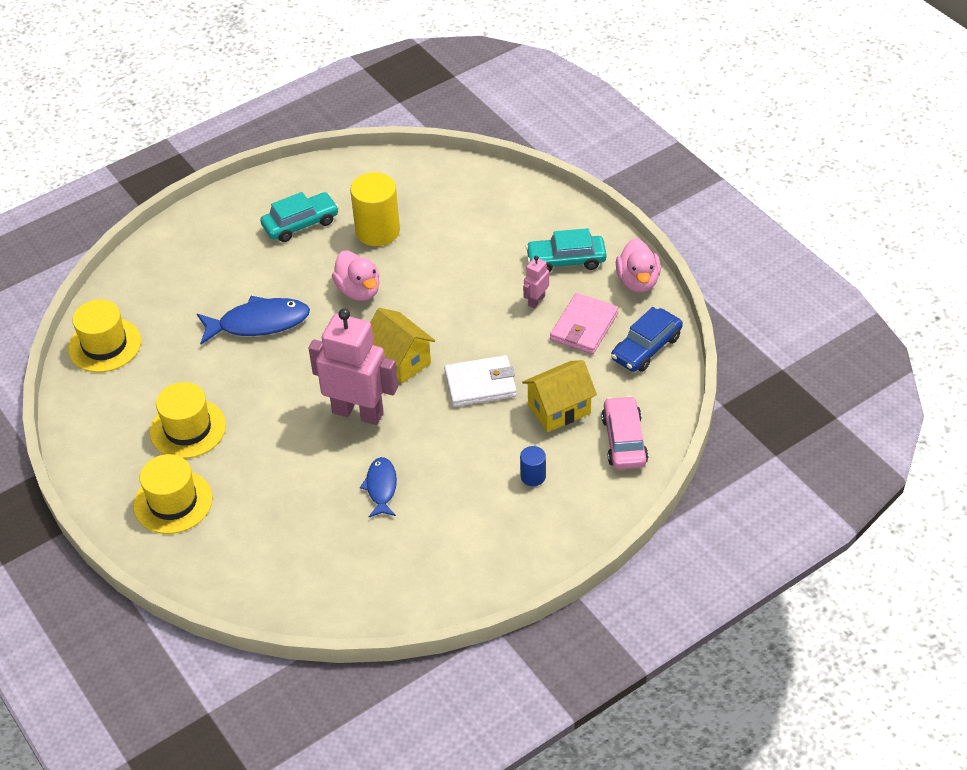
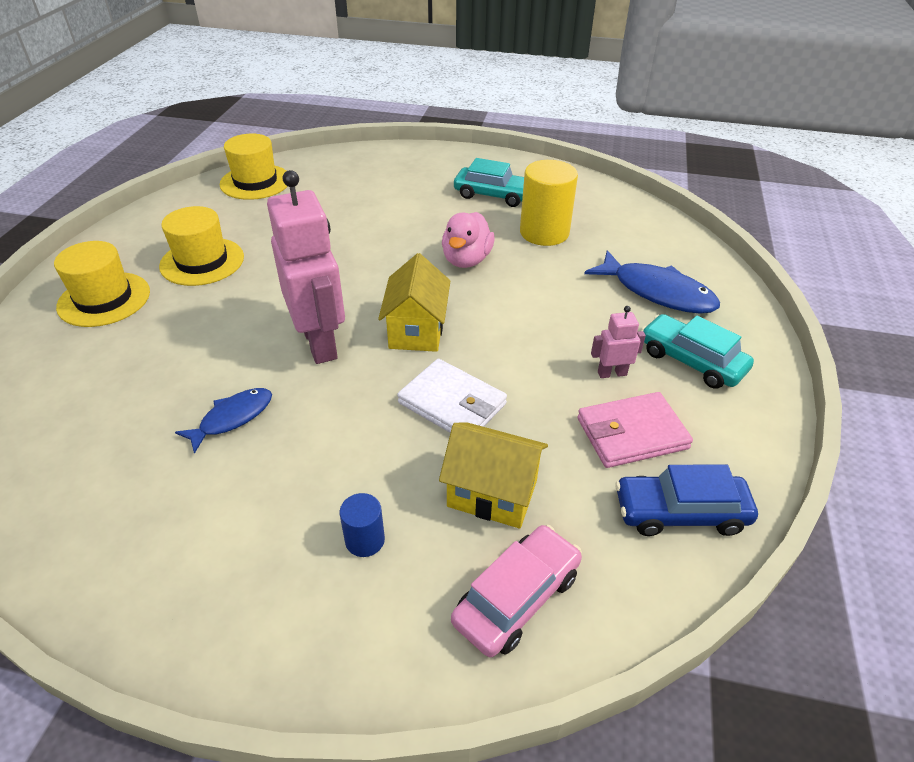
camera: 45 degrees right, 5 degrees down
blue fish [197,296,310,345] -> blue fish moved to [584,250,720,314]
pink duck [616,238,661,293] -> none

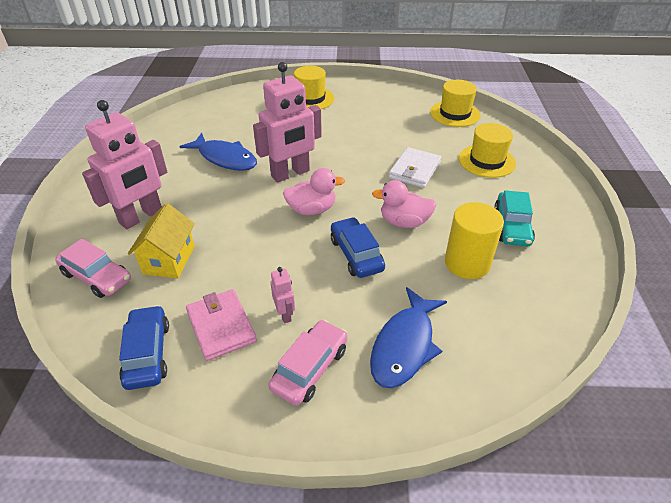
camera: 80 degrees right, 0 degrees up
yellow hat [159,206,244,286] -> yellow hat moved to [459,123,516,178]
blue fish [175,388,272,454] -> blue fish [179,133,257,171], size x1.66
blue cylinder [340,493,385,557] -> pink robot [82,100,167,229]
yellow house [378,253,450,352] -> pink duck [283,168,345,215]
white wallet [397,359,507,433] -> white wallet moved to [389,147,441,188]
turquoise car [641,314,754,389] -> pink car [268,320,348,406]
none -> blue car [331,217,385,278]

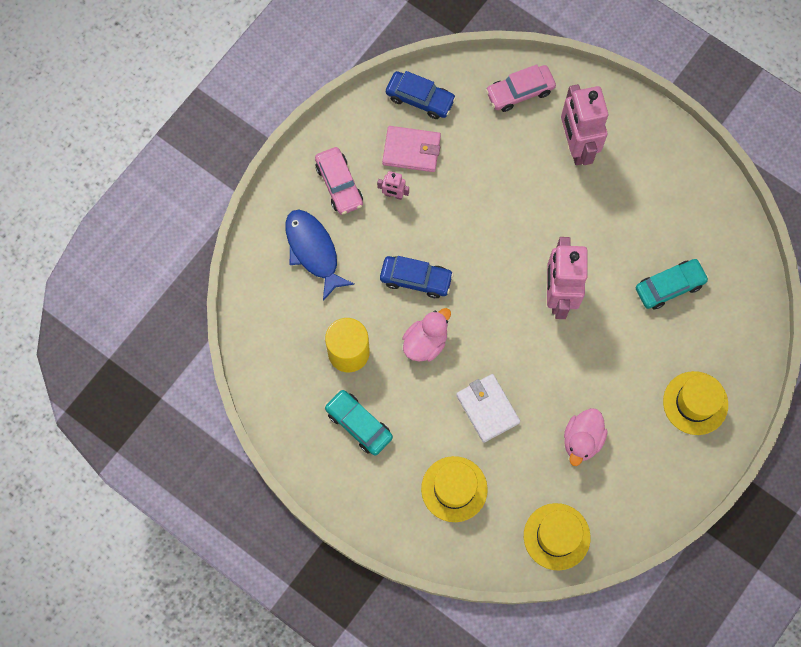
camera: 125 degrees right, 30 degrees up
yellow house [128,203,195,279] -> none
blue fish [179,133,257,171] -> none
pink duck [283,168,345,215] -> pink duck moved to [564,408,608,466]
none -> turquoise car [636,259,709,309]

